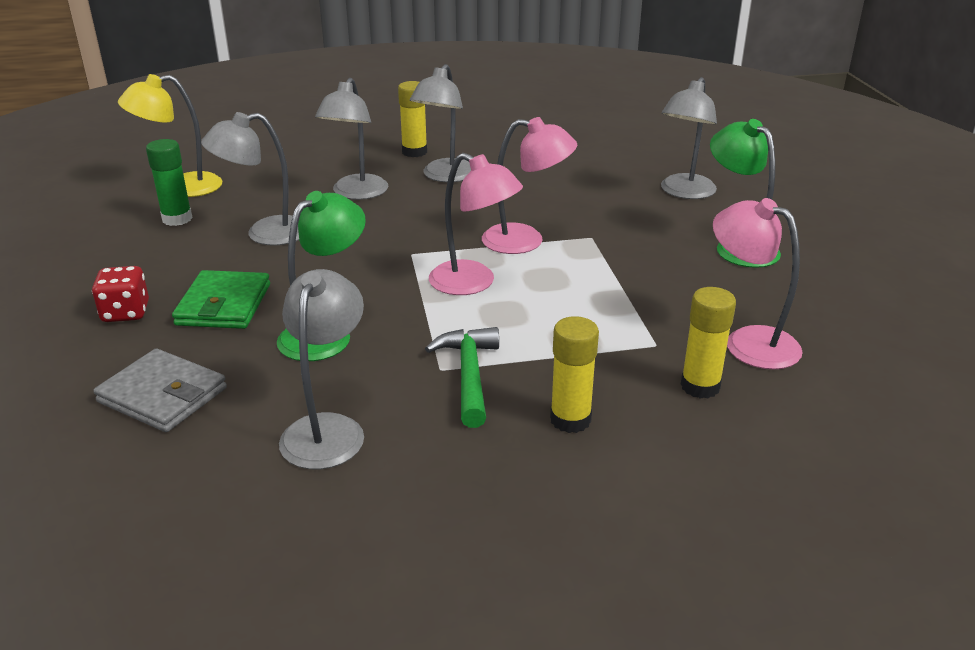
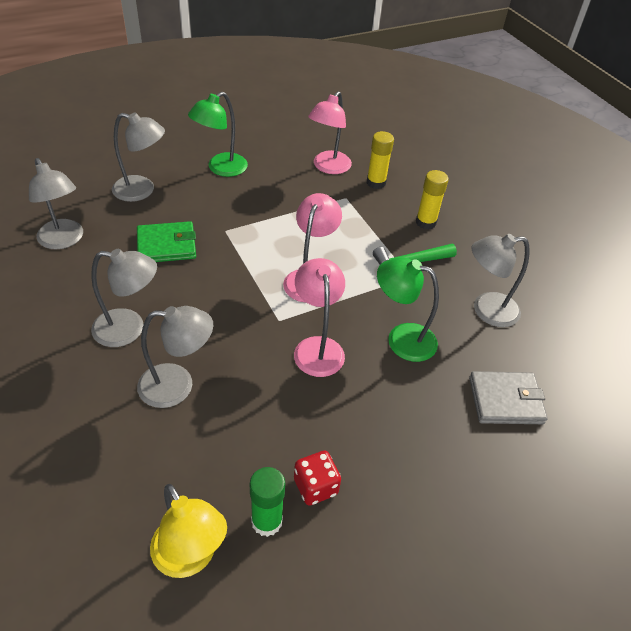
camera: 110 degrees left, 15 degrees up
red dice [92,266,149,322] -> red dice moved to [294,451,341,506]
grey wallet [93,348,227,432] -> grey wallet turned 75 degrees clockwise [469,371,548,424]
green wallet [172,270,270,329] -> green wallet moved to [137,221,196,262]
grey lamp [201,112,299,246] -> grey lamp moved to [29,158,83,249]
yellow glue stick [398,81,427,157] -> none
pink lamp [482,117,577,254] -> pink lamp moved to [294,258,345,377]

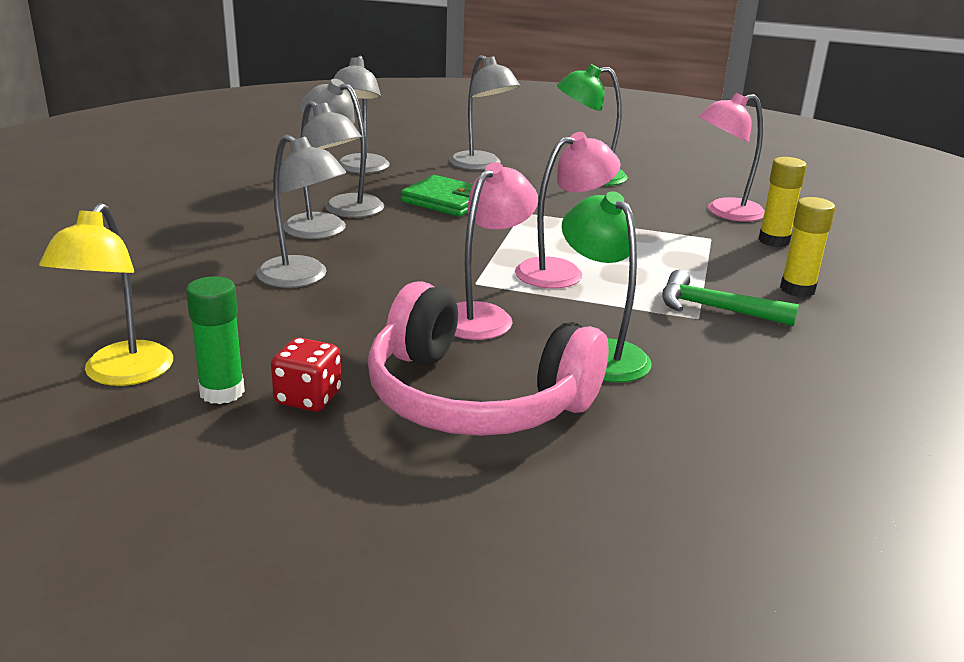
camera: 45 degrees right, 20 degrees down
grey wallet [469,371,548,424] -> none
grey lamp [472,234,530,327] -> grey lamp moved to [300,79,384,218]
none -> pink headphones [368,281,609,436]

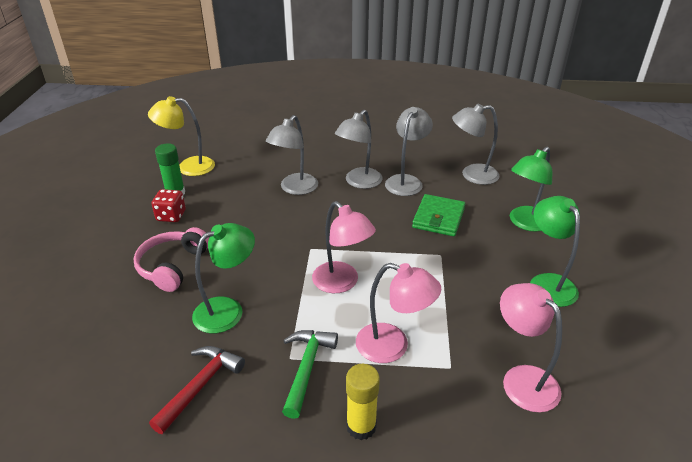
camera: 80 degrees right, 10 degrees up
pink headphones [368,281,609,436] -> pink headphones [133,227,209,292], size x0.62
grey lamp [449,55,520,170] -> green lamp [510,147,552,232]
pink lamp [455,162,538,340] -> pink lamp moved to [356,263,441,363]
yellow glue stick [759,157,807,247] -> none
none -> red hammer [149,346,245,434]

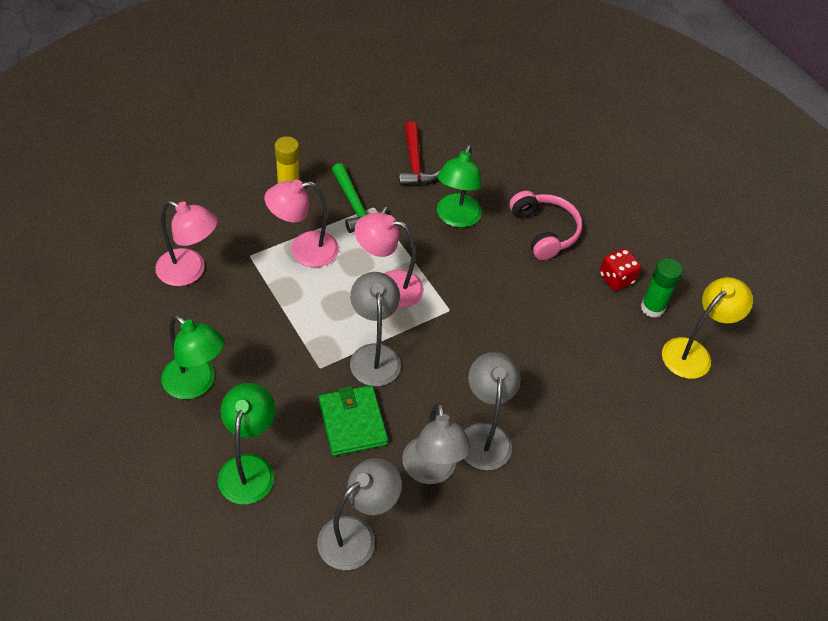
camera: 140 degrees right, 15 degrees up
grey lamp [266,115,318,195] -> grey lamp moved to [350,272,401,386]

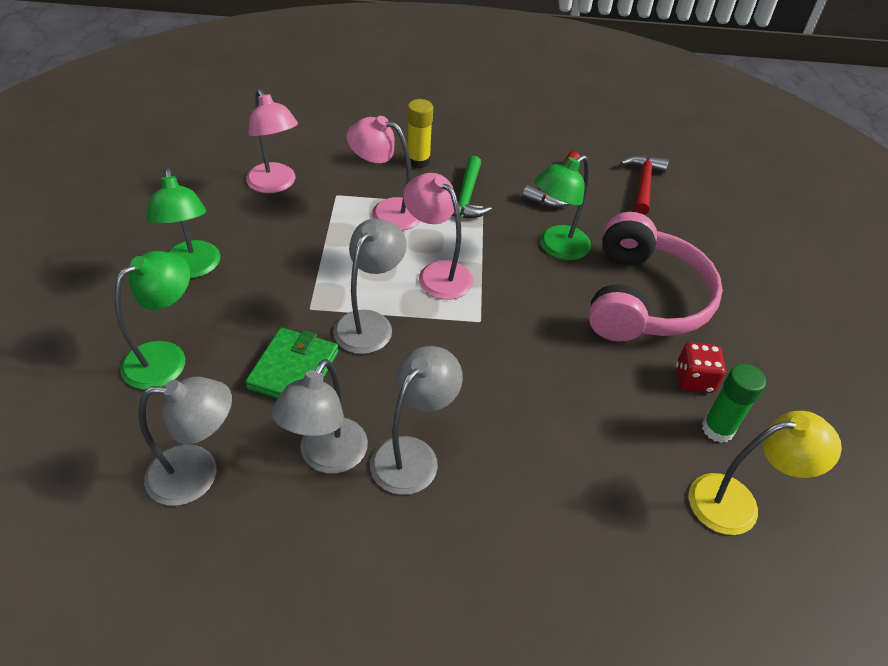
camera: 35 degrees right, 5 degrees down
pink headphones [509,191,582,260] -> pink headphones [588,212,723,341], size x1.61
none -> red hammer [621,155,669,215]

